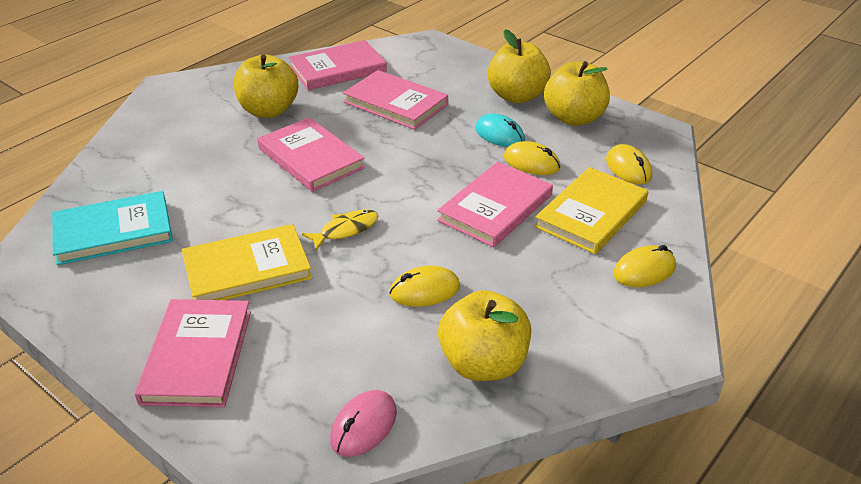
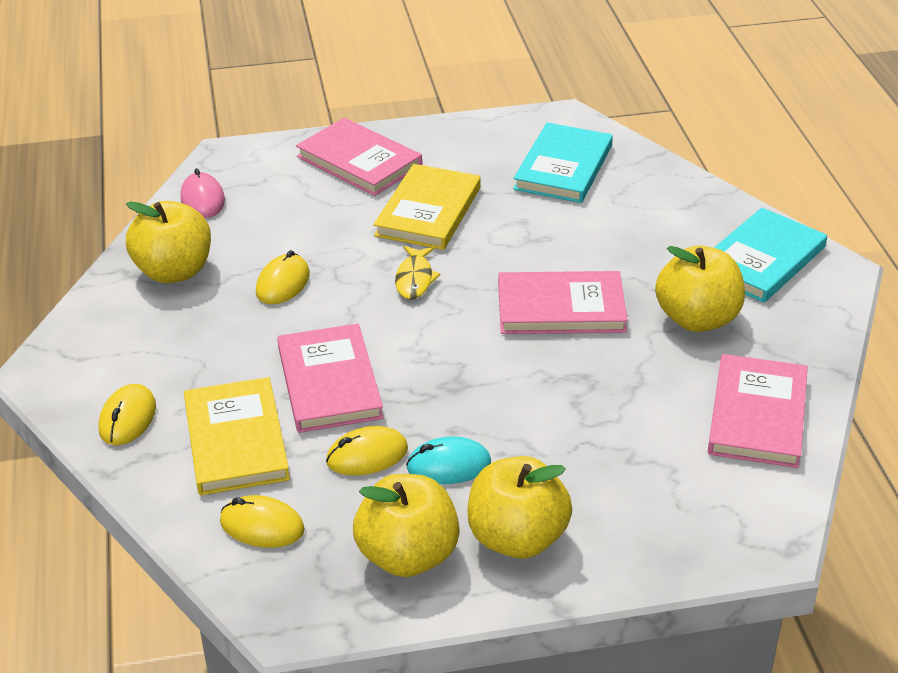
camera: 130 degrees right, 0 degrees up
pink book [343,70,448,130] -> none
none -> turquoise book [714,208,827,303]

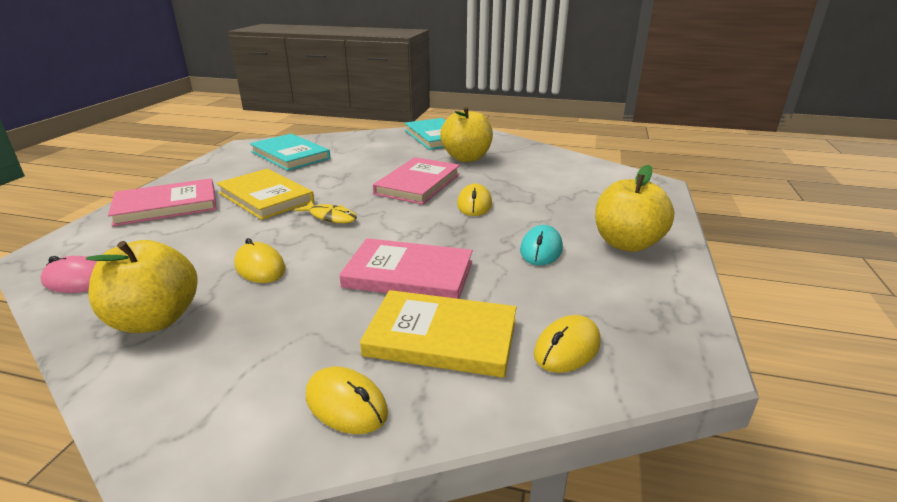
camera: 65 degrees left, 10 degrees down
yellow mouse [326,426,408,476] -> yellow mouse moved to [457,183,492,216]
yellow apple [353,474,460,577] -> none
pink book [708,354,808,468] -> none

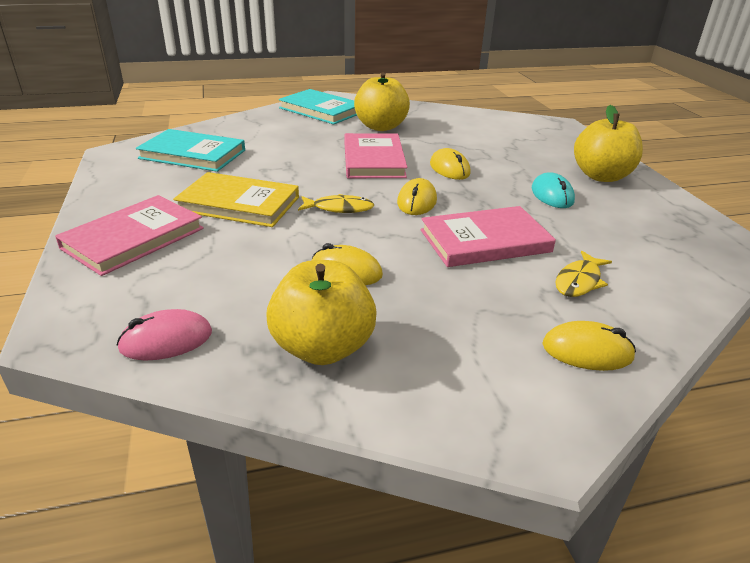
camera: 30 degrees left, 5 degrees up
yellow book [360,290,517,378] -> yellow fish [556,251,612,297]
yellow mouse [534,315,601,373] -> yellow mouse moved to [397,178,437,215]

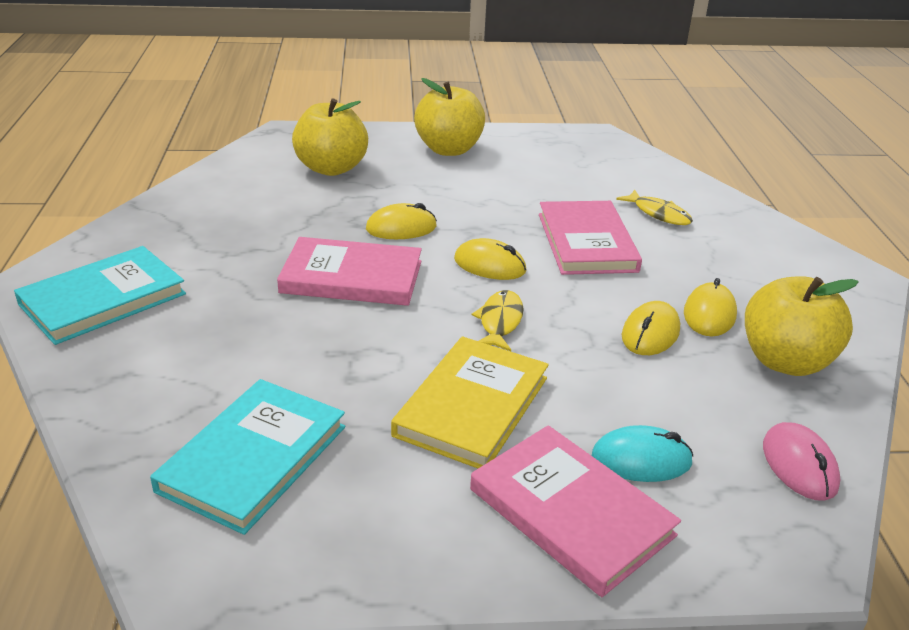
camera: 80 degrees left, 0 degrees up
yellow apple [354,73,410,131] -> yellow apple moved to [292,98,368,176]
turquoise mouse [532,172,575,208] -> turquoise mouse moved to [592,425,693,482]
yellow mouse [542,321,636,371] -> yellow mouse moved to [684,278,737,336]

